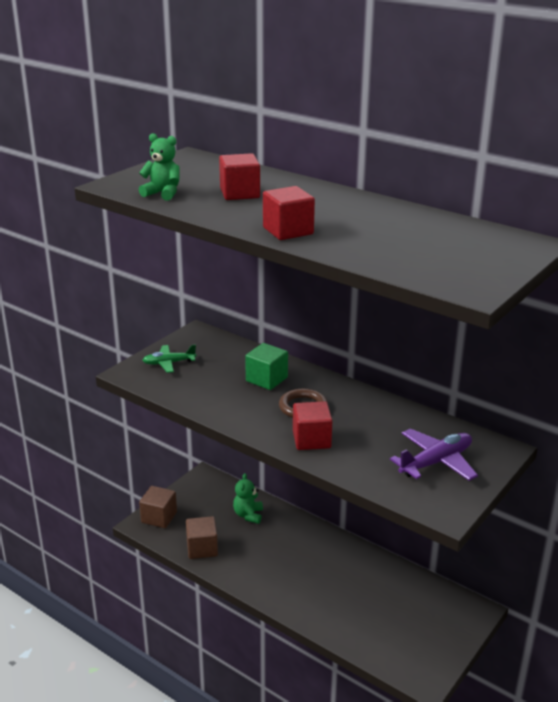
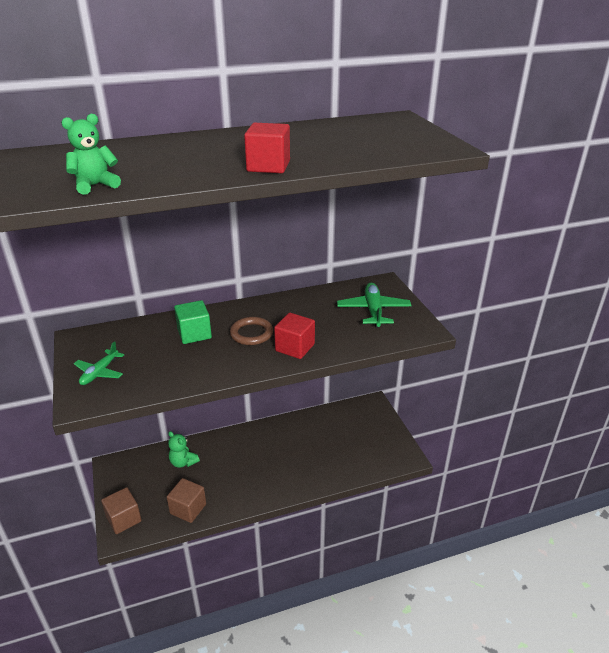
camera: 55 degrees left, 5 degrees up
red cube [219,153,260,200] -> none
purple plane [390,429,478,481] -> green plane [337,283,412,328]

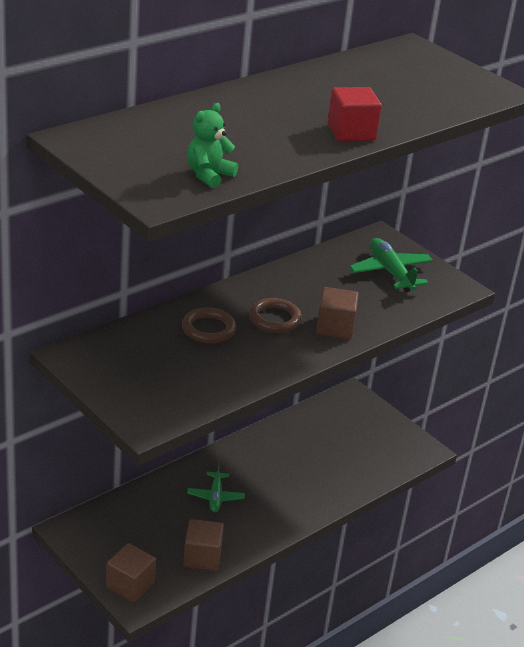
camera: 25 degrees left, 0 degrees up
green plane [74,341,124,385] -> green plane moved to [187,462,245,512]
green teddy bear [168,431,200,468] -> none
green cube [174,300,212,344] -> brown ring [182,307,236,343]
red cube [274,313,315,359] -> brown cube [316,287,359,339]

